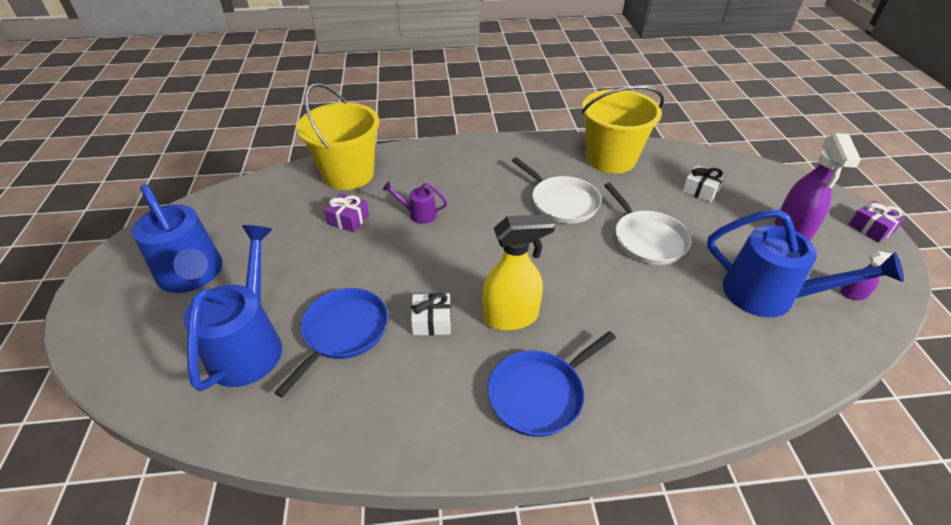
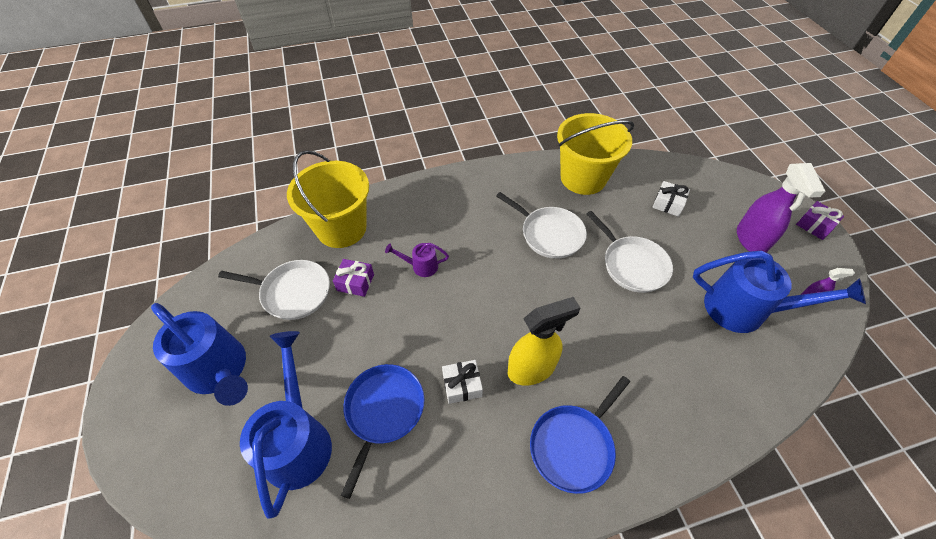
camera: 10 degrees left, 10 degrees up
none -> white pan [218,260,330,320]

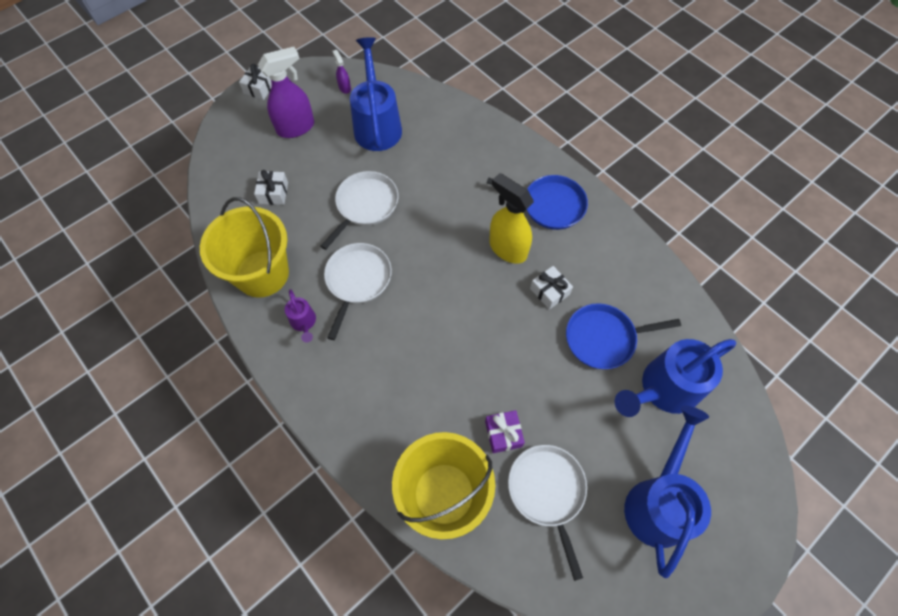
camera: 115 degrees left, 10 degrees up
purple watering can [385,243,449,277] -> purple watering can moved to [285,289,316,343]
purple gift [796,201,844,240] -> white gift [239,64,272,100]

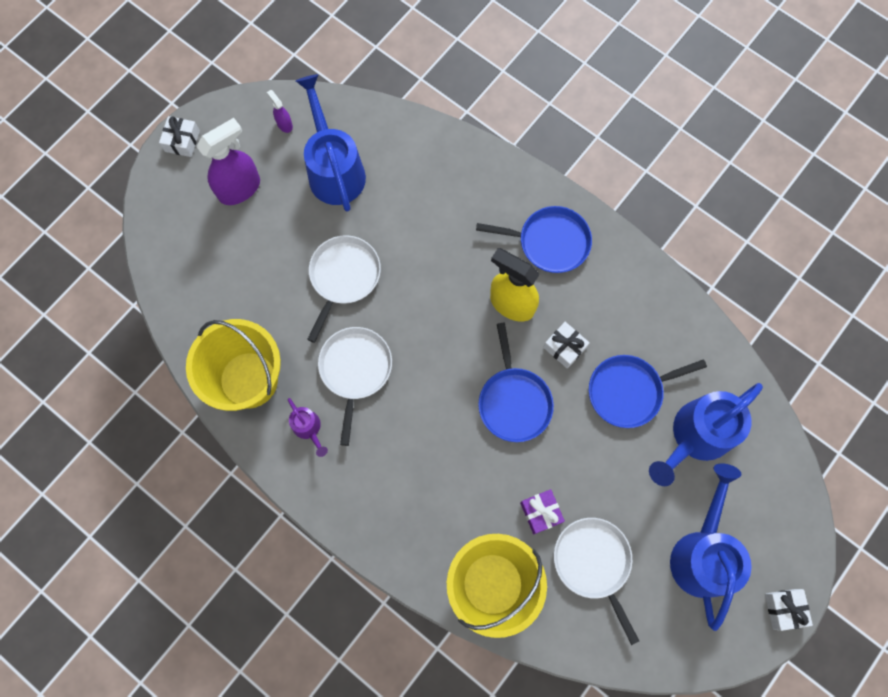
camera: 10 degrees left, 10 degrees up
white gift [254,170,288,205] -> white gift moved to [765,589,813,631]
none -> blue pan [478,323,554,442]

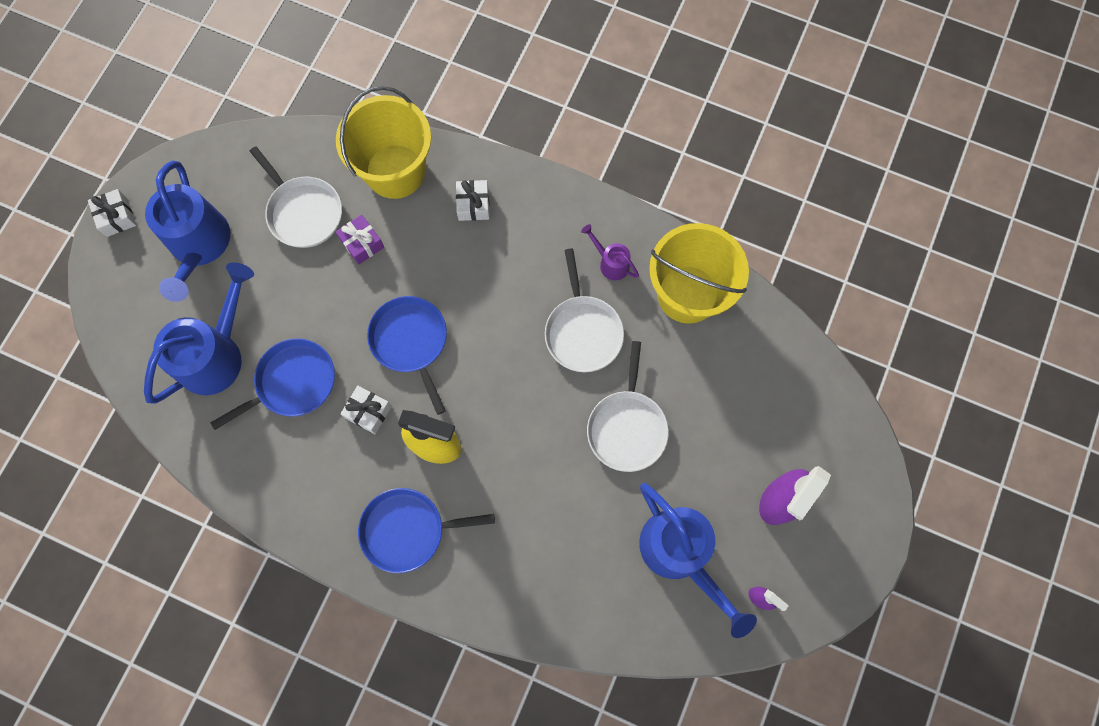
camera: 165 degrees right, 0 degrees up
white gift [159,116,200,157] -> white gift moved to [456,180,490,221]

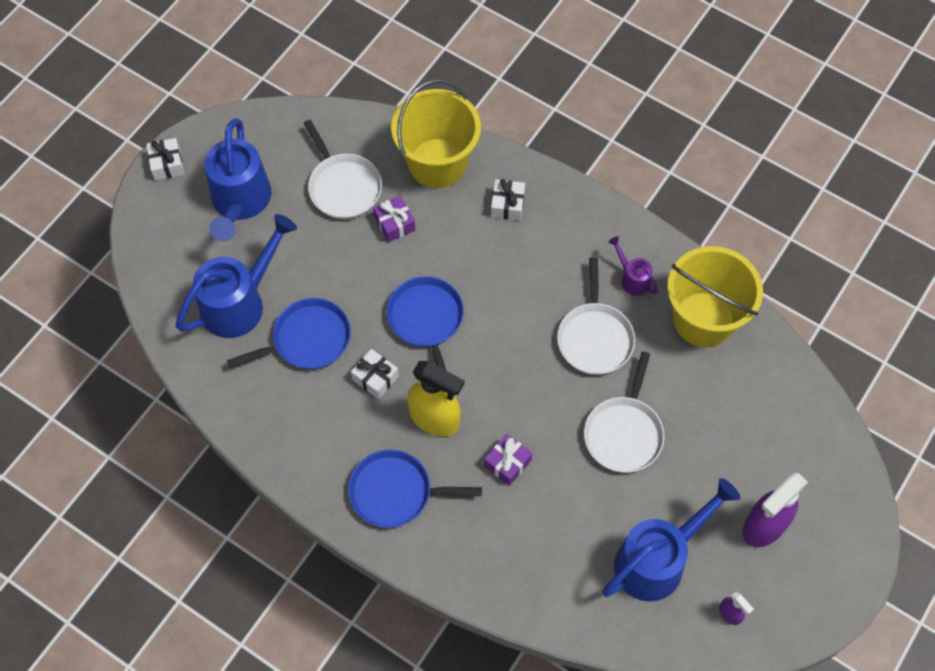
camera: 10 degrees right, 10 degrees down
blue watering can [639,483,757,638] -> blue watering can turned 105 degrees counterclockwise [602,478,740,602]
none -> purple gift [484,434,532,486]

